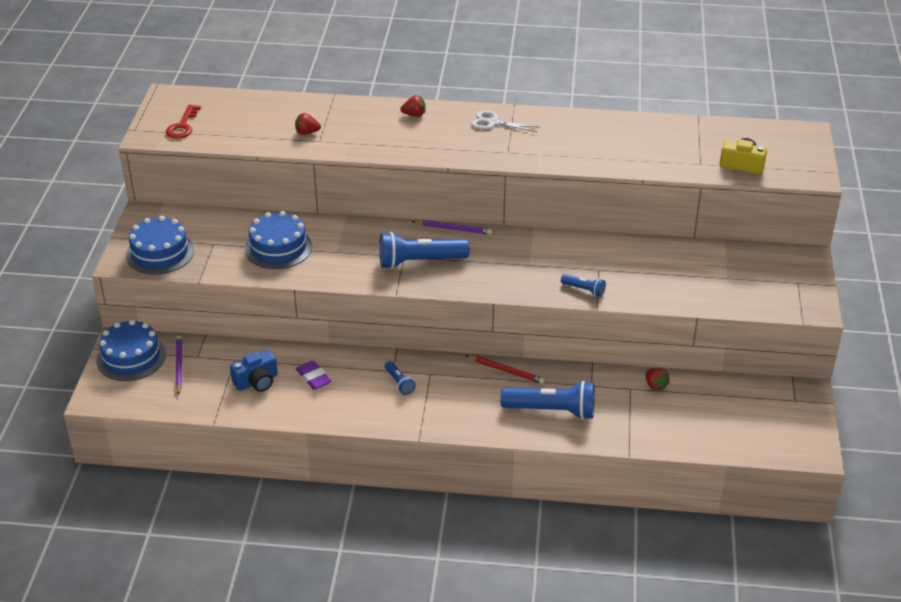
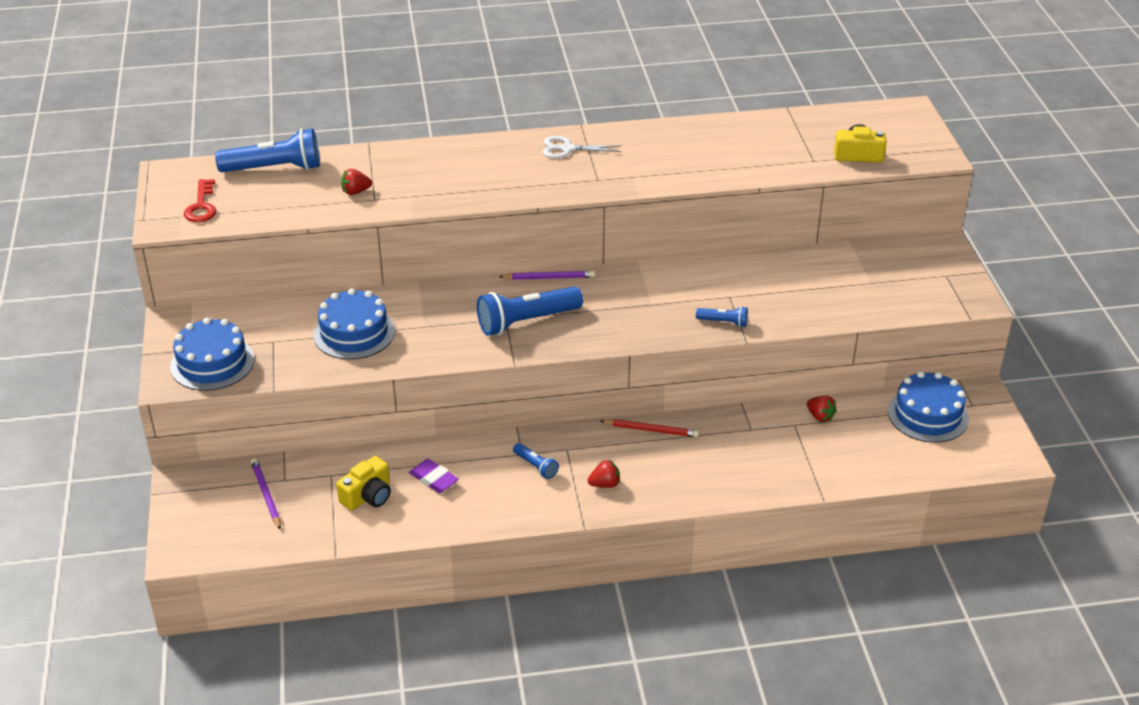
camera: 15 degrees left, 0 degrees up
blue cake [96,319,166,381] -> blue cake moved to [888,371,969,443]
blue camera [230,350,278,392] -> yellow camera [336,456,391,511]
red strawberry [400,95,426,117] -> red strawberry moved to [587,460,620,488]
blue flashlight [500,381,595,420] -> blue flashlight moved to [215,128,320,172]

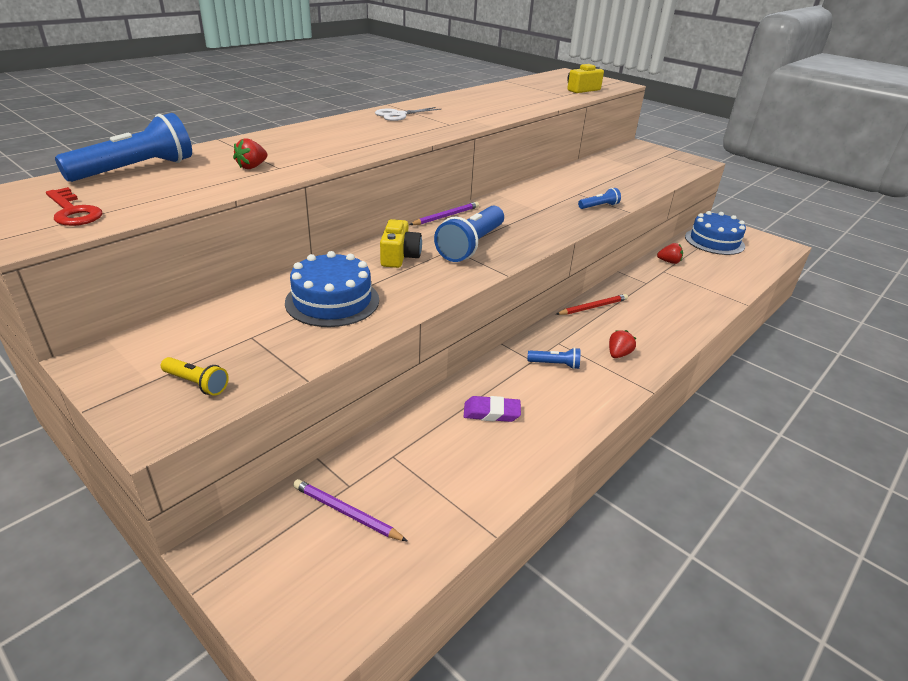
camera: 40 degrees left, 5 degrees down
blue cake [170,318,254,391] -> yellow flashlight [161,357,229,396]
yellow camera [336,456,391,511] -> yellow camera moved to [380,219,422,268]

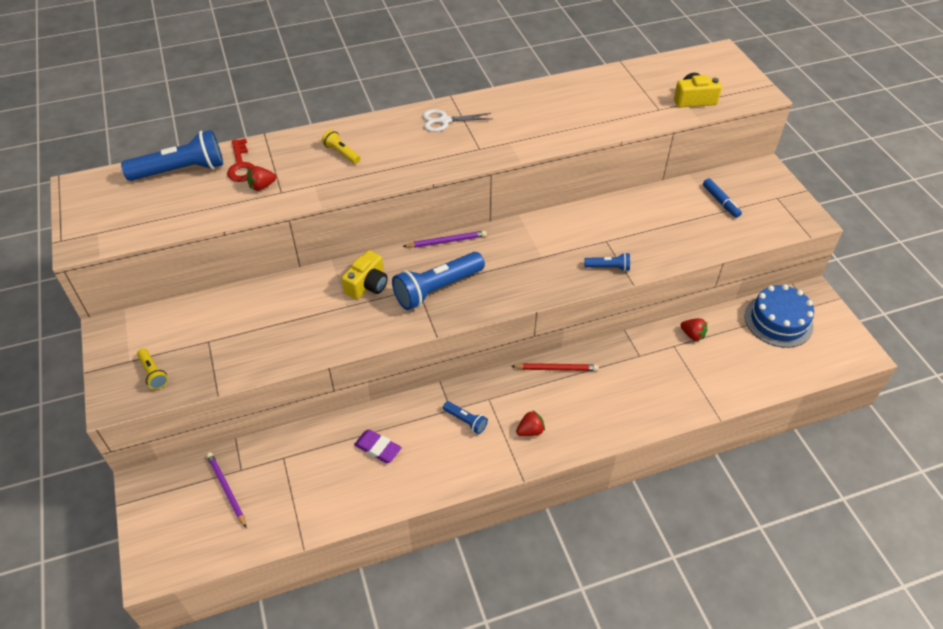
camera: 30 degrees right, 15 degrees up
red key [46,187,102,226] -> red key moved to [227,138,254,182]
blue cake [285,251,379,327] -> none
none -> yellow flashlight [322,130,360,164]
none -> blue marker [703,178,742,218]

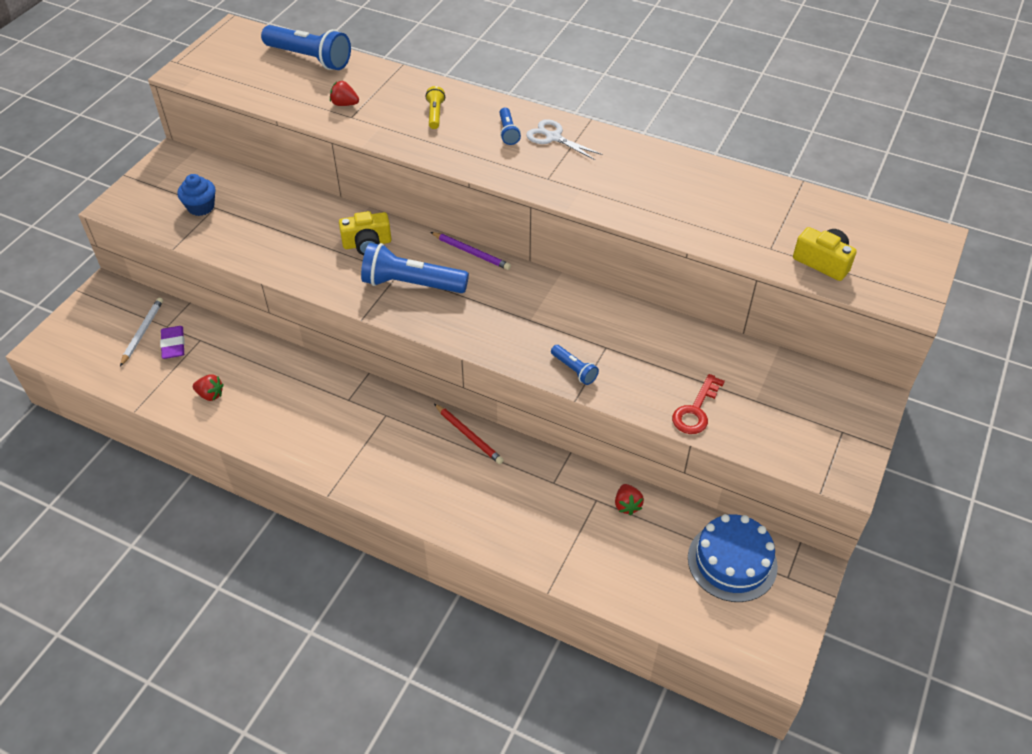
camera: 45 degrees right, 0 degrees up
yellow flashlight [137,348,168,390] -> none
purple pencil [206,452,247,528] -> white pencil [120,297,163,366]
red key [227,138,254,182] -> red key moved to [672,374,725,434]
purple eraser [354,430,402,463] -> purple eraser moved to [160,326,185,359]
blue flashlight [443,401,488,434] -> blue flashlight moved to [499,108,521,145]
red strawberry [516,411,545,436] -> red strawberry moved to [193,374,224,401]
blue marker [703,178,742,218] -> none
none -> blue cupcake [177,174,215,216]

